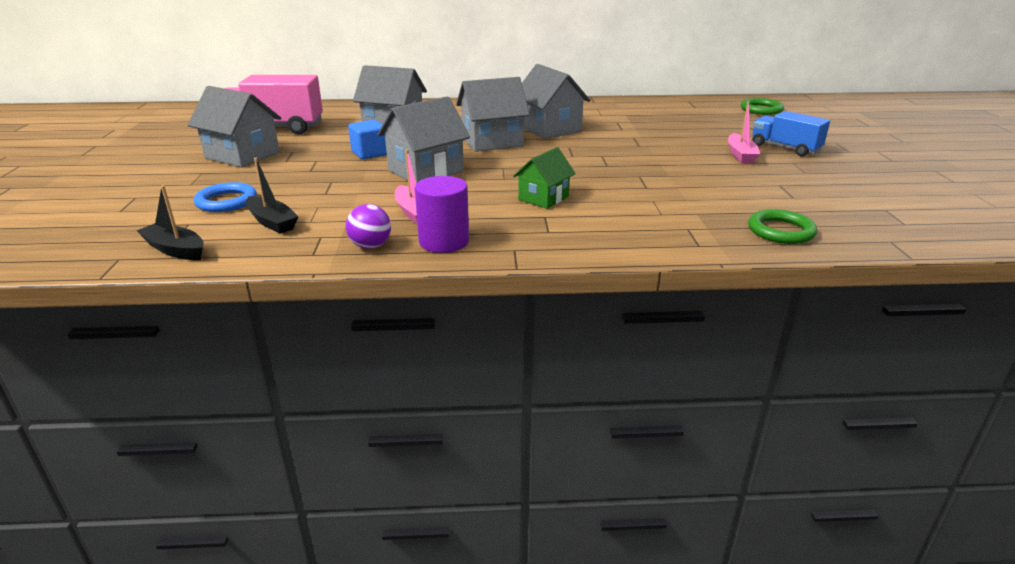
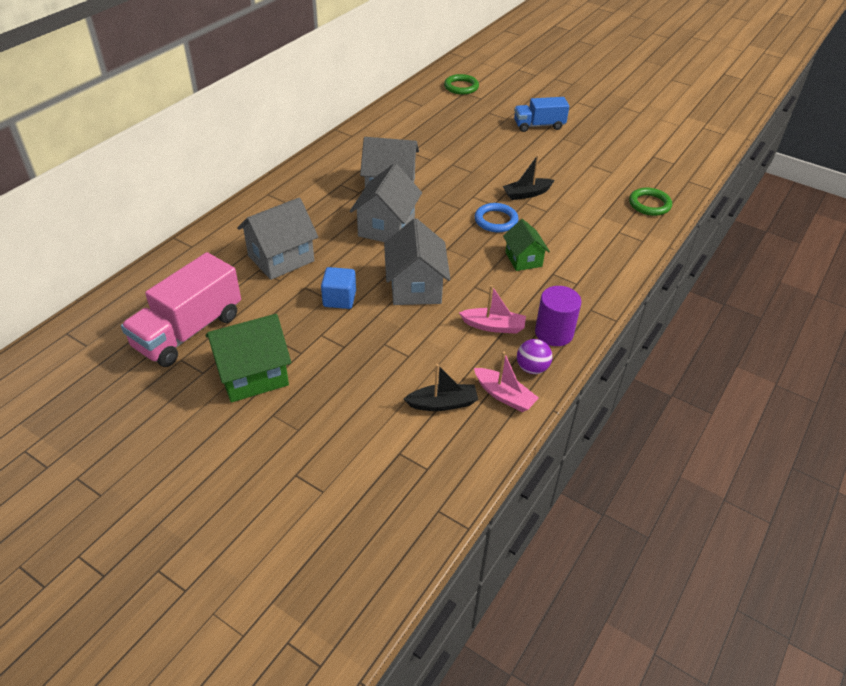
camera: 55 degrees left, 15 degrees up
black boat [136,185,204,260] -> black boat moved to [503,155,555,200]
grey house [188,86,281,168] -> green house [205,314,291,402]
blue ring [194,182,257,212] -> blue ring moved to [475,203,518,232]
pink boat [728,102,760,164] -> pink boat moved to [474,352,539,412]

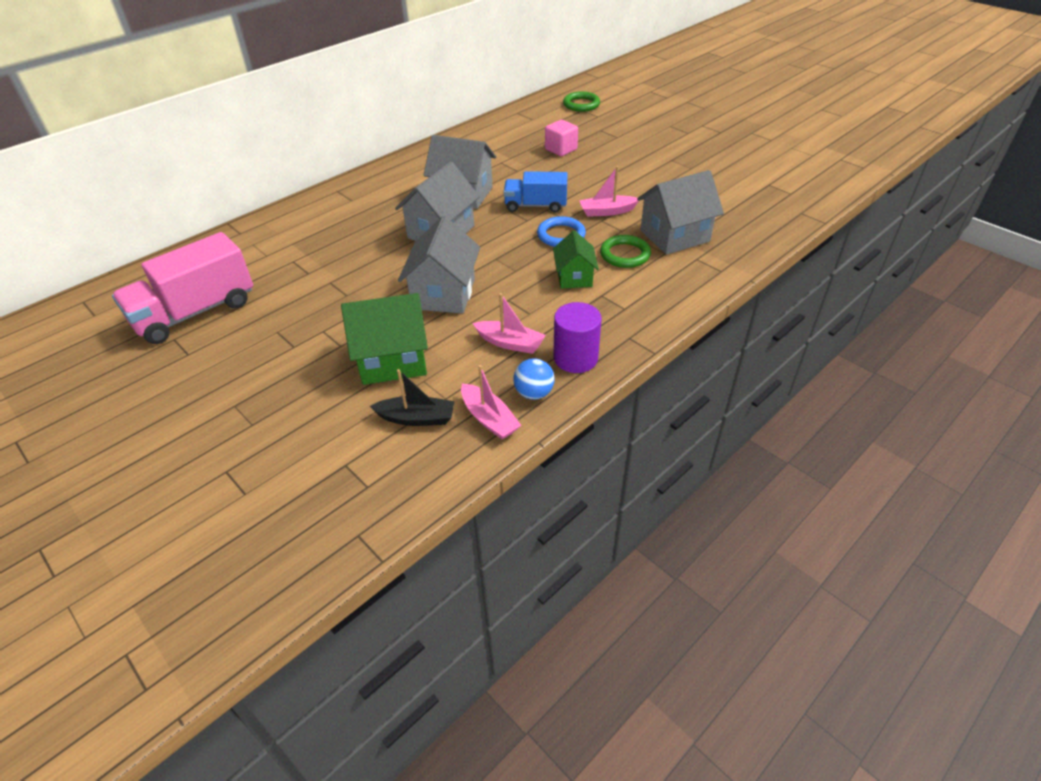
camera: 15 degrees right, 0 degrees up
green house [205,314,291,402] -> green house moved to [341,293,428,385]
grey house [237,198,318,280] -> grey house moved to [637,170,724,255]
blue cube [321,267,356,309] -> none
black boat [503,155,555,200] -> pink boat [579,166,638,217]
blue truck [514,97,569,132] -> blue truck moved to [504,171,568,213]
purple ball [517,339,552,374] -> blue ball [513,359,555,400]
green ring [629,188,672,216] -> green ring moved to [600,235,651,268]
none -> pink cube [545,120,578,156]

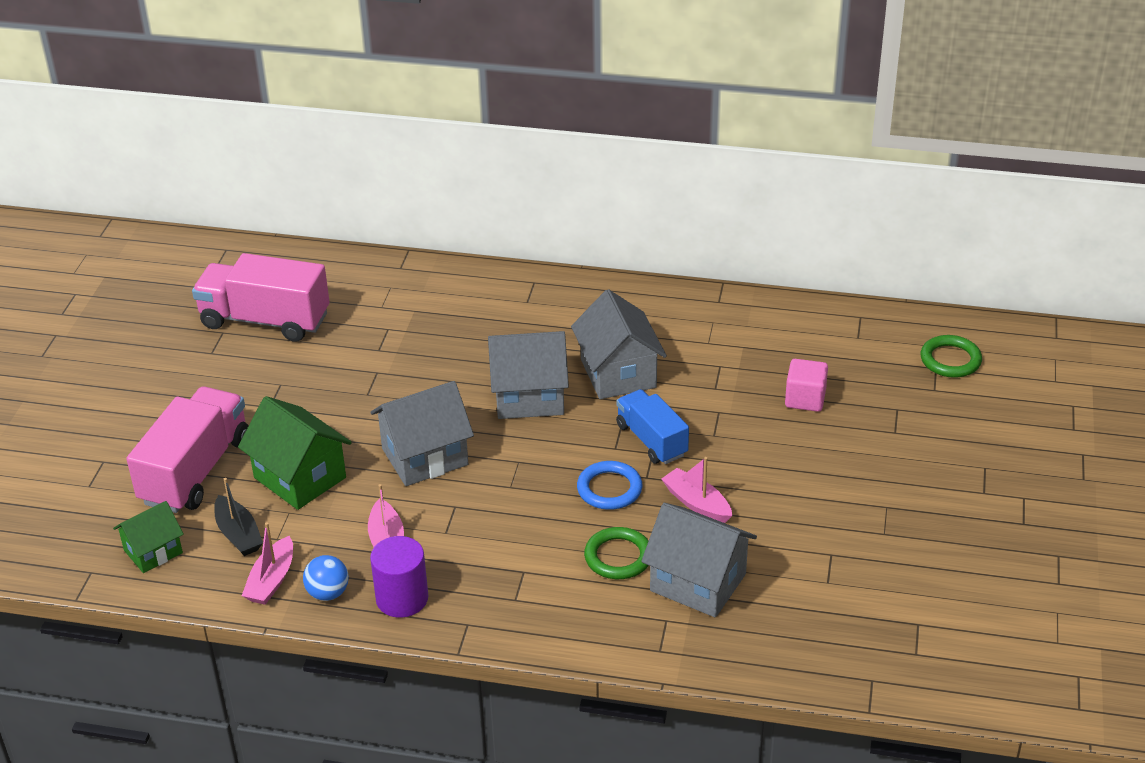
camera: 55 degrees right, 5 degrees down
green house [553,230,599,289] -> green house moved to [113,501,184,573]
none -> pink truck [127,387,248,513]

